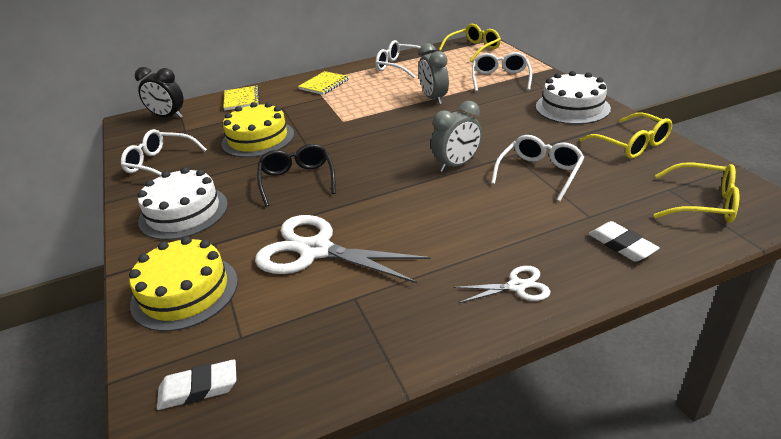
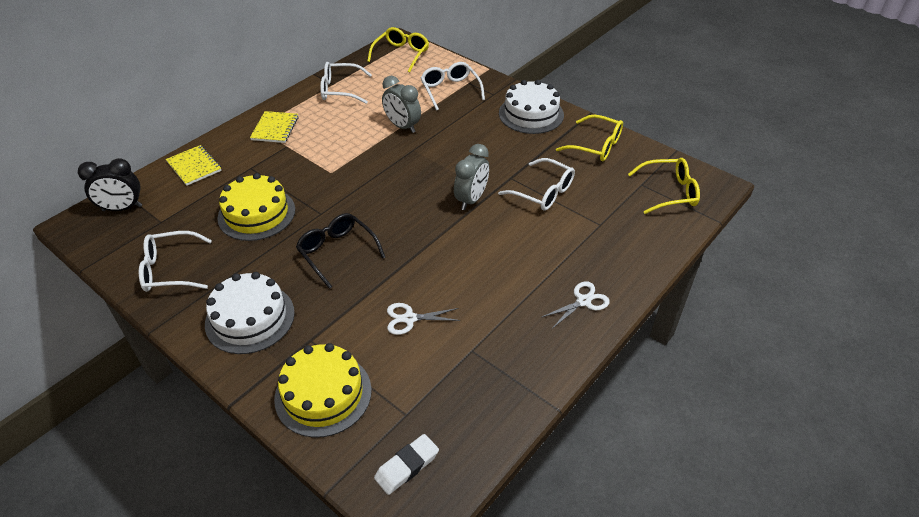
camera: 30 degrees left, 10 degrees up
white scissors [255,215,431,283] -> white scissors [387,303,460,335], size x0.49
white glasses [491,135,585,202] -> white glasses turned 120 degrees clockwise [498,158,575,211]
white eraser [589,221,660,262] -> none

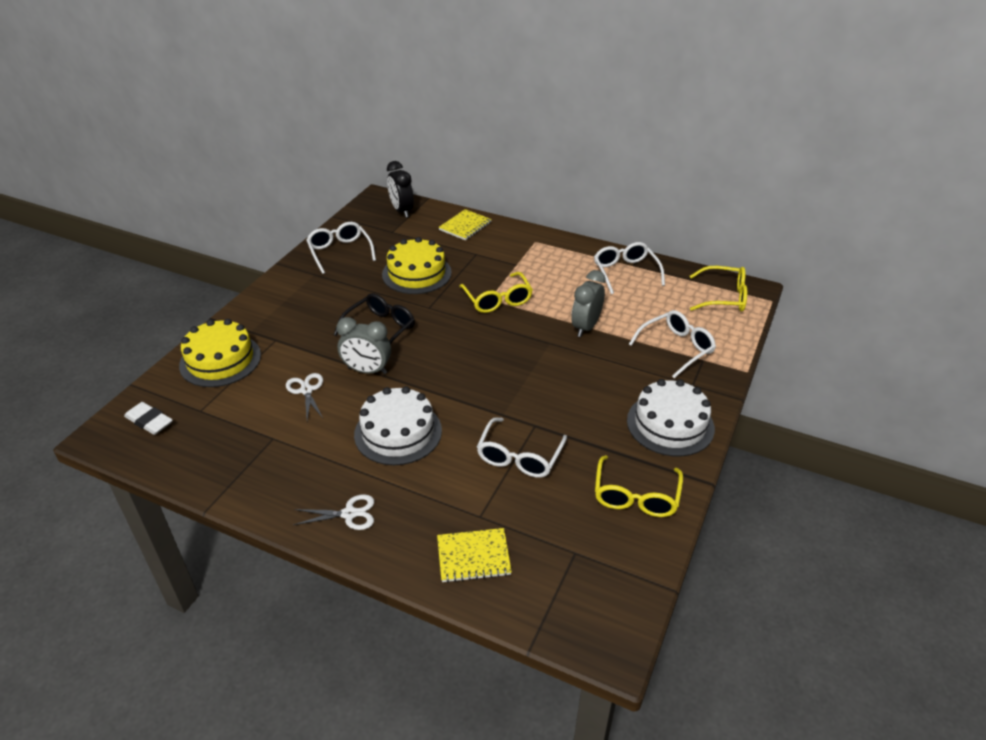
camera: 75 degrees right, 5 degrees down
white cake [205,272,295,354] -> white cake moved to [354,386,442,465]
yellow notebook [250,111,299,143] -> yellow notebook moved to [437,528,512,583]
grey clock [454,144,489,210] -> grey clock moved to [336,317,391,374]
white scissors [542,281,610,329] -> white scissors turned 45 degrees counterclockwise [293,494,374,530]
yellow glasses [628,158,700,214] -> yellow glasses moved to [459,272,533,313]

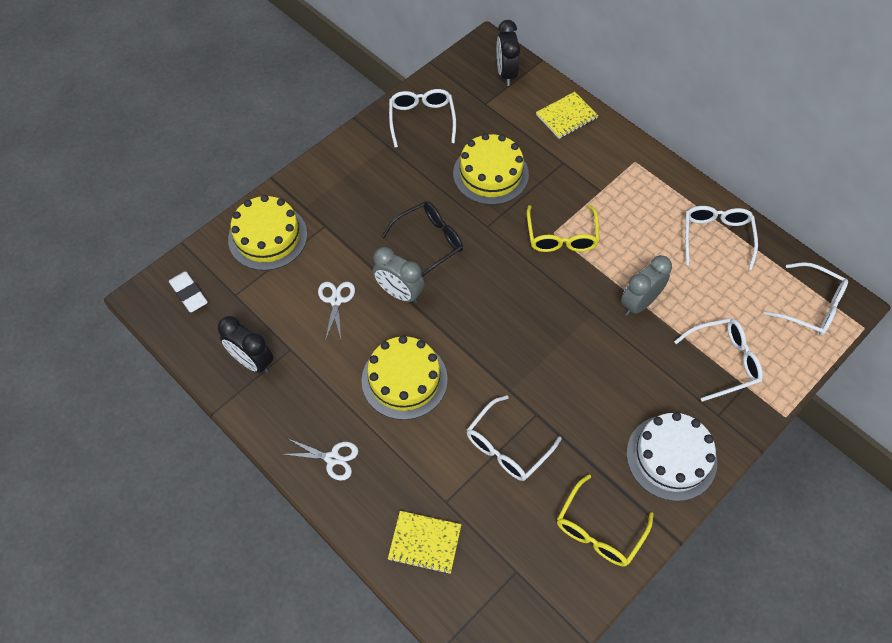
camera: 20 degrees right, 20 degrees up
white cake [354,386,442,465] -> yellow cake [361,336,448,420]
yellow glasses [690,266,747,312] -> white glasses [764,262,848,336]
none -> black clock [218,316,273,374]

